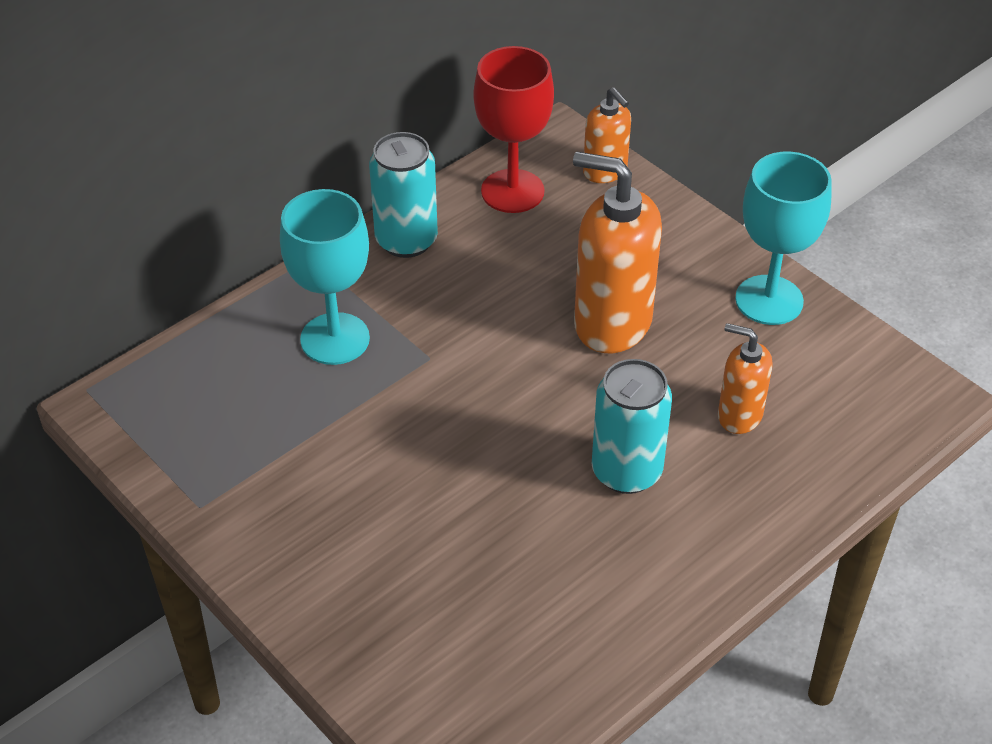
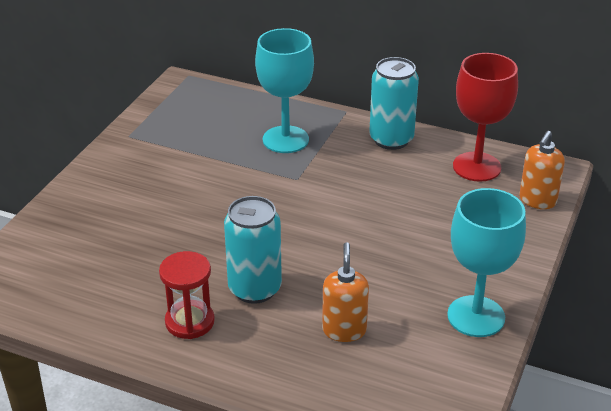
camera: 65 degrees right, 10 degrees down
orange soap dispenser [573,152,662,353] -> none
none -> red hourglass [159,251,215,339]

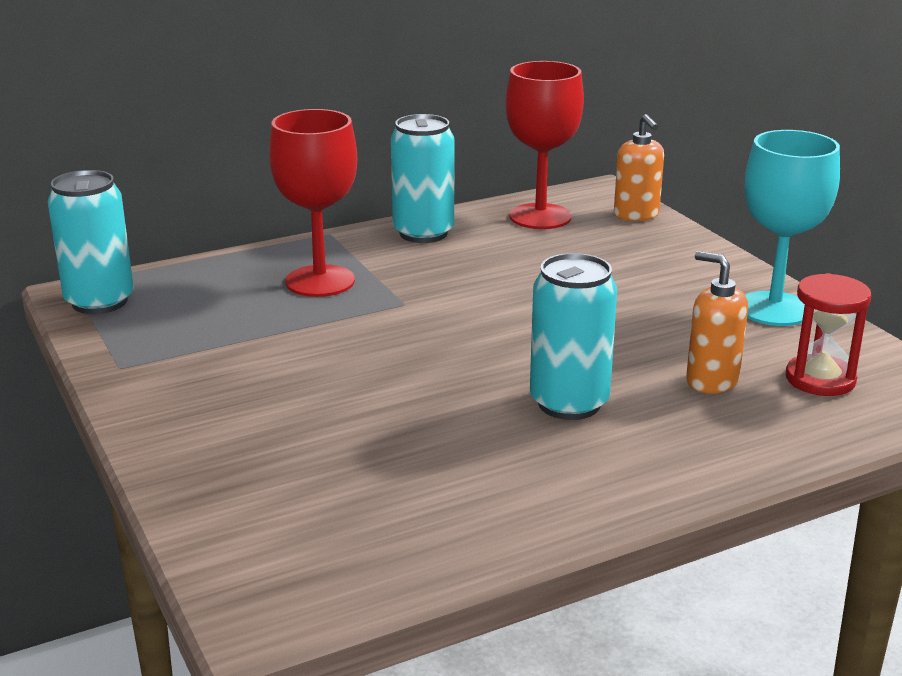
camera: 50 degrees left, 10 degrees down
red hourglass [159,251,215,339] -> red hourglass moved to [786,273,872,396]
turquoise goblet [255,28,314,153] -> red goblet [269,109,357,297]
none -> turquoise can [48,170,134,314]

